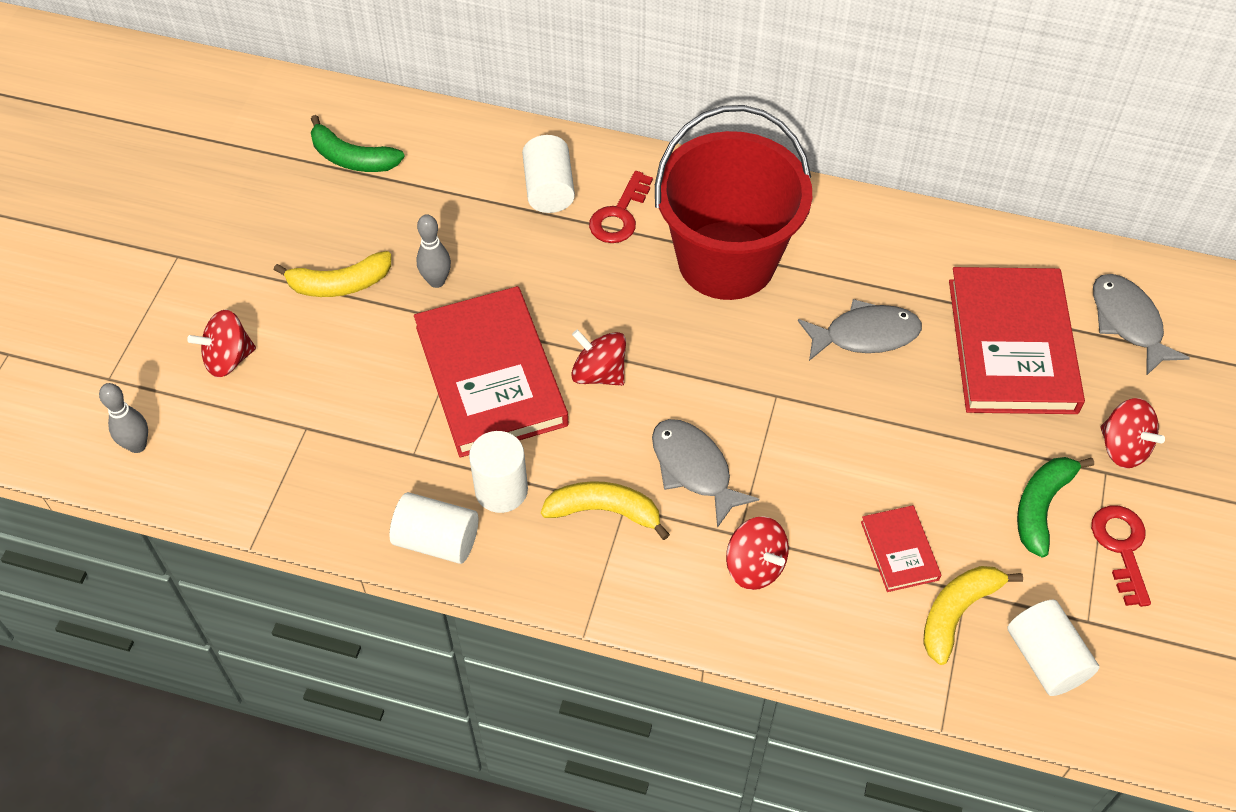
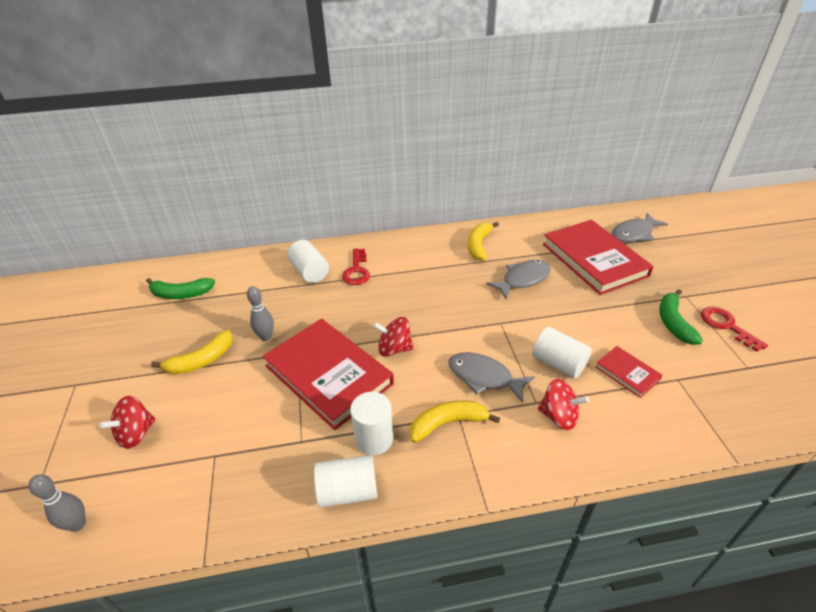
camera: 25 degrees left, 15 degrees down
red bucket [655,105,812,300] -> none
yellow banana [923,566,1023,665] -> yellow banana moved to [468,222,499,261]
white cylinder [1007,600,1099,696] -> white cylinder moved to [532,327,592,379]
grey fish [1093,274,1190,375] -> grey fish turned 75 degrees counterclockwise [612,213,668,242]
red spinning top [1100,398,1165,468] -> none

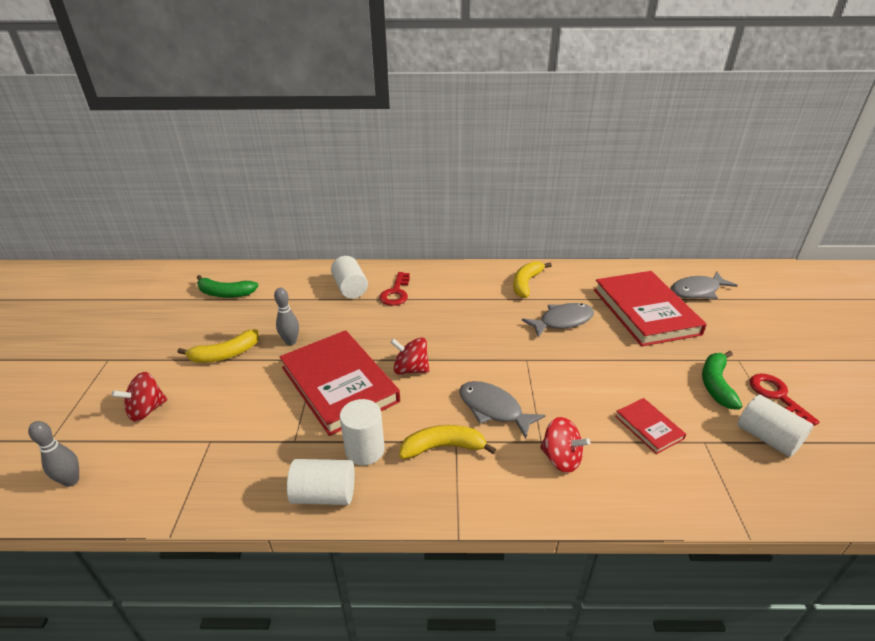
camera: 10 degrees right, 5 degrees down
white cylinder [532,327,592,379] -> white cylinder moved to [738,394,813,457]

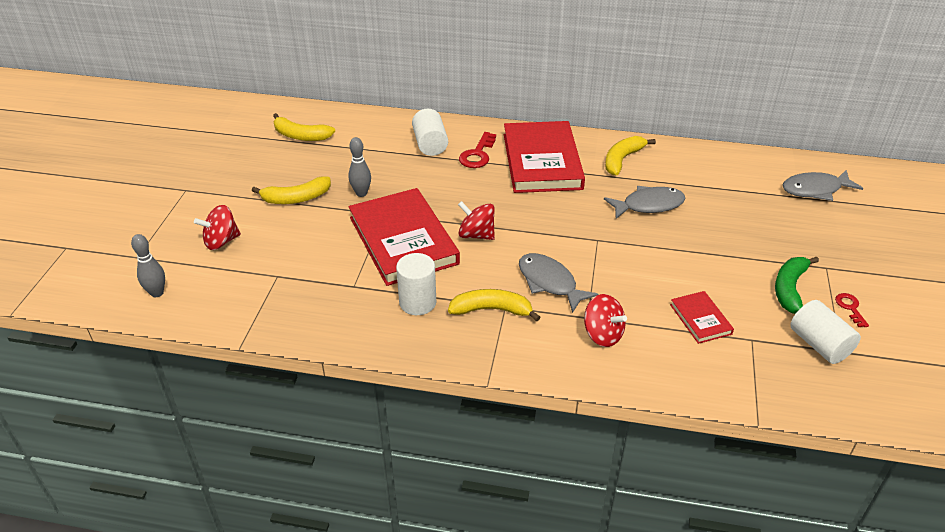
camera: 10 degrees right, 5 degrees up
green banana [197,275,259,298] -> yellow banana [273,113,335,141]
white cylinder [287,459,355,505] -> none
red book [594,271,707,346] -> red book moved to [504,121,585,193]
red key [749,373,820,426] -> red key [835,293,869,327], size x0.61

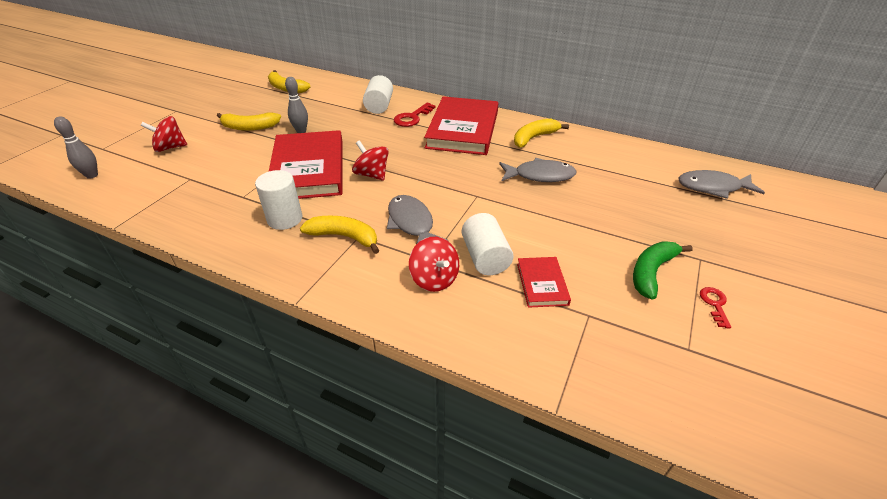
camera: 15 degrees right, 0 degrees up
white cylinder [790,300,861,364] -> white cylinder moved to [462,213,514,275]

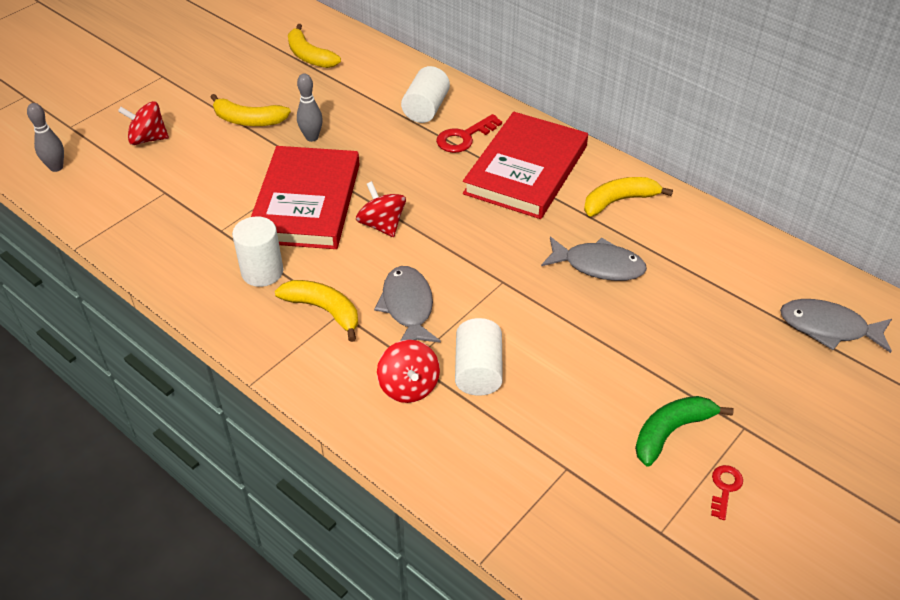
camera: 15 degrees right, 5 degrees up
red book [517,257,571,308] -> none

